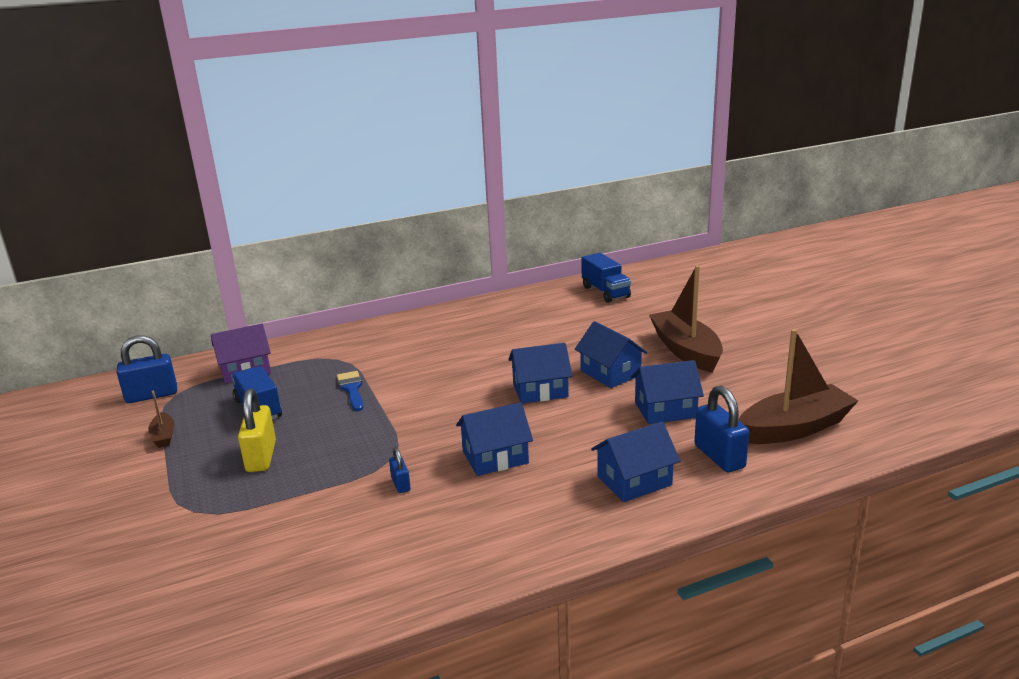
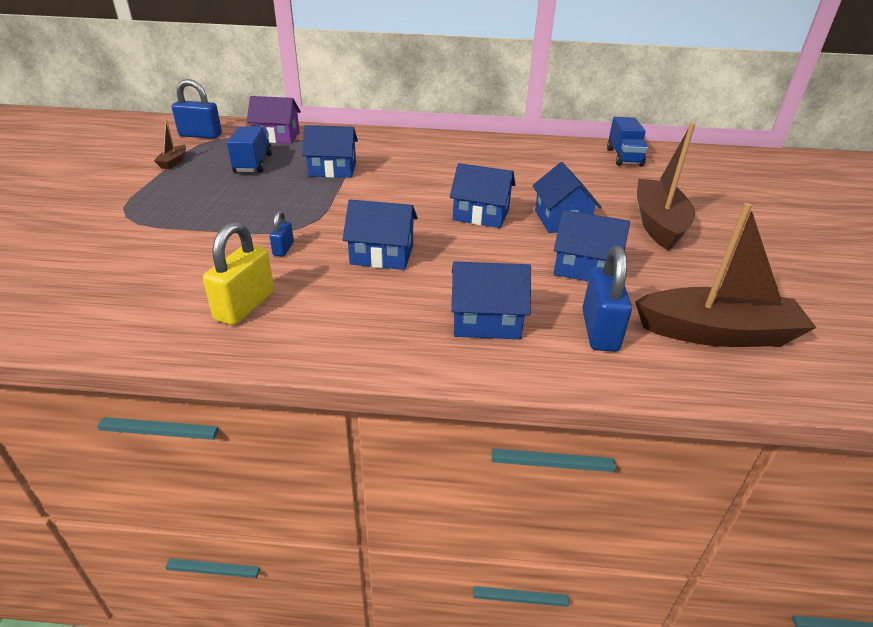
camera: 25 degrees right, 10 degrees up
yellow padlock [238,389,276,472] -> yellow padlock moved to [203,222,274,325]
blue brush [337,371,363,411] -> blue house [302,125,358,178]

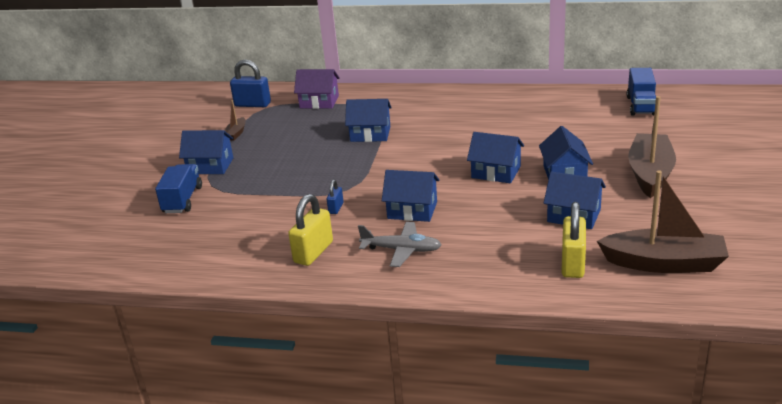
camera: 10 degrees right, 5 degrees down
blue truck [227,126,272,173] -> blue truck moved to [155,164,202,213]
blue house [451,261,531,339] -> blue house moved to [179,130,233,174]
blue padlock [582,246,632,352] -> yellow padlock [561,202,586,278]
none -> grey plane [358,222,441,267]

